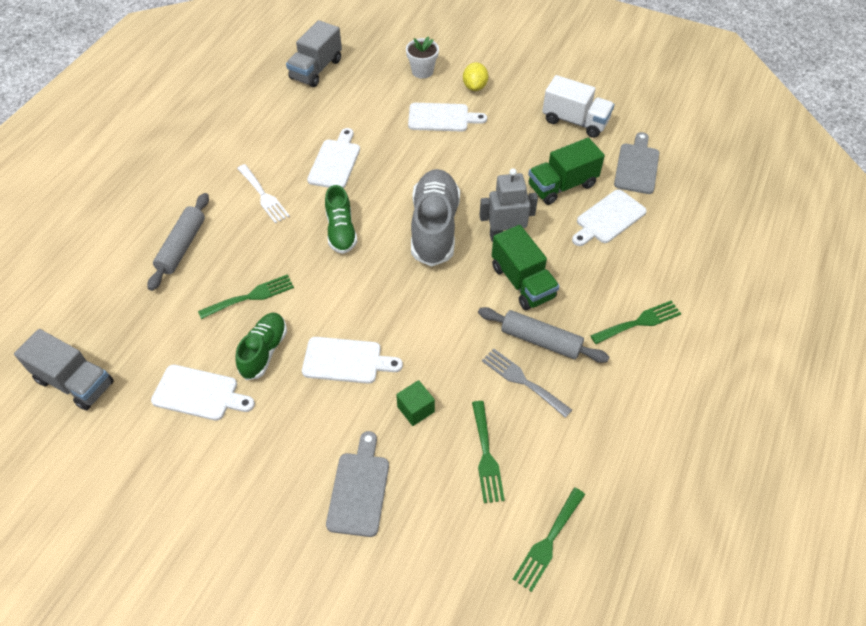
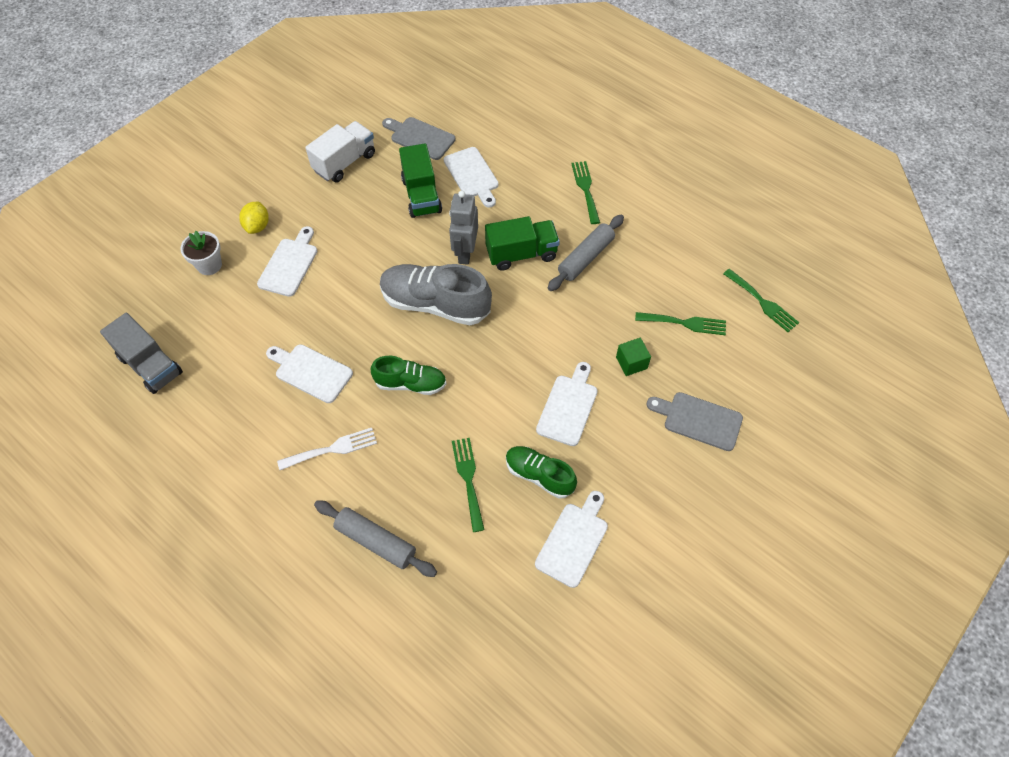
camera: 75 degrees left, 5 degrees up
grey truck [14,329,114,410] -> none
yellow lemon [463,62,488,91] -> yellow lemon turned 75 degrees clockwise [239,201,269,234]
grey fork [482,349,572,418] -> none

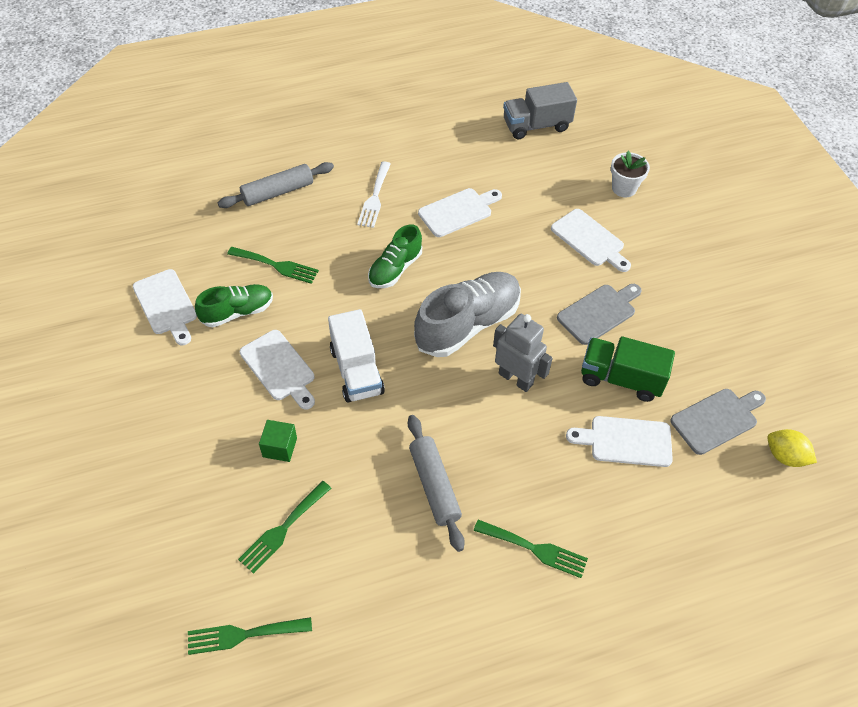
camera: 120 degrees right, 5 degrees down
yellow lemon [239,201,269,234] -> yellow lemon moved to [767,429,817,467]
white truck [305,121,375,183] -> white truck moved to [328,309,385,403]
green truck [485,216,560,271] -> none
grey cutting board [647,392,743,451] -> grey cutting board moved to [557,284,642,345]

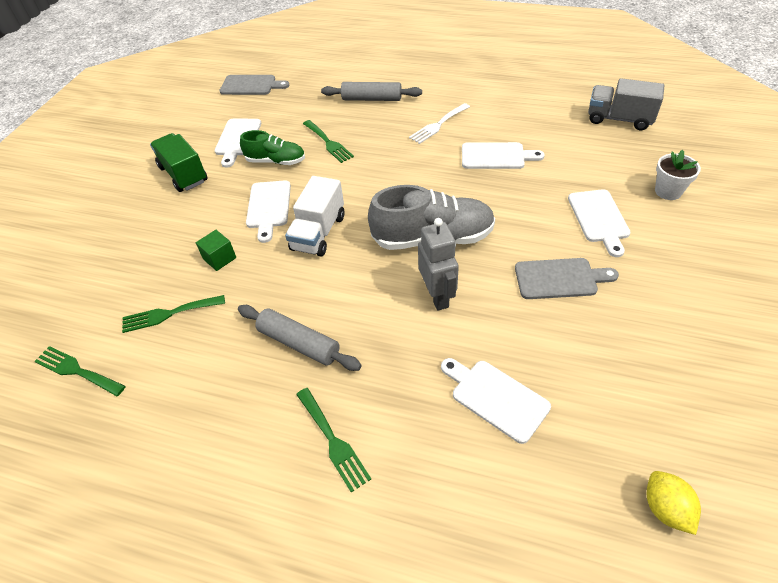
camera: 40 degrees right, 5 degrees down
green shoe [368,224,422,288] -> none
grey rolling pin [408,415,465,552] -> grey rolling pin turned 75 degrees counterclockwise [238,305,362,371]
green truck [581,336,675,402] -> green truck moved to [150,133,208,192]
grey cutting board [670,389,766,455] -> grey cutting board moved to [219,75,289,95]

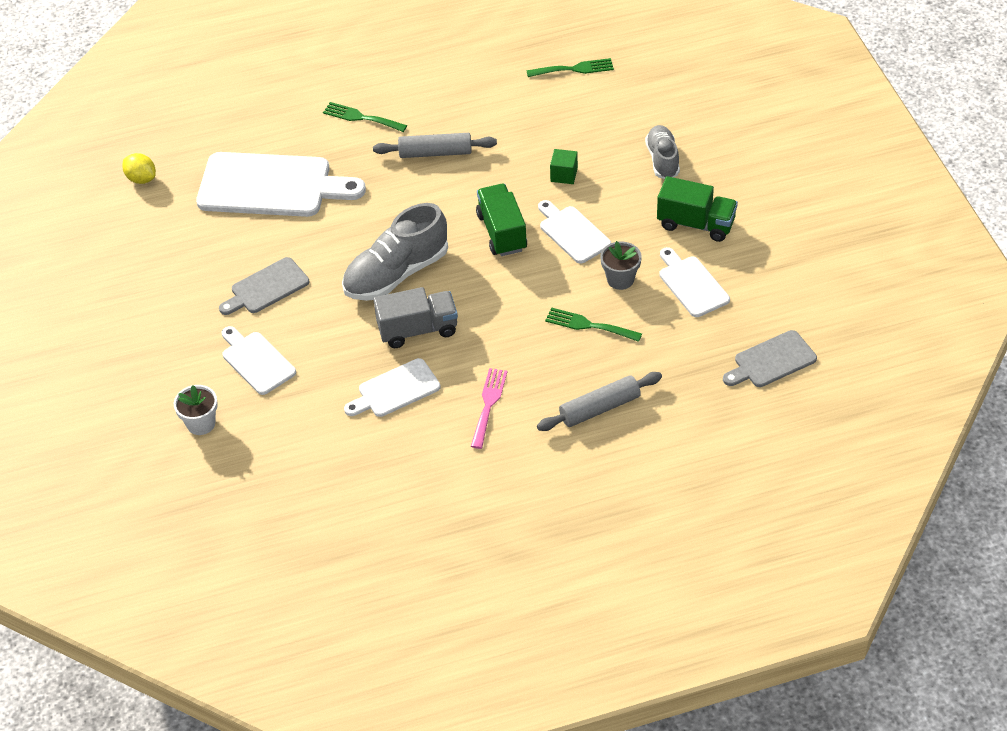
camera: 145 degrees right, 0 degrees up
green fork [122,295,225,333] -> none
green shoe [240,130,305,165] -> grey flower pot [600,241,642,290]
white truck [285,176,344,256] -> green truck [476,184,527,256]
white fork [409,103,470,144] -> pink fork [471,368,508,449]
grey robot [418,218,459,310] -> none
white cutting board [441,358,551,444] -> white cutting board [196,152,366,217], size x1.86
grey truck [588,78,665,130] -> grey truck moved to [373,287,458,348]
none -> grey shoe [645,125,680,179]

